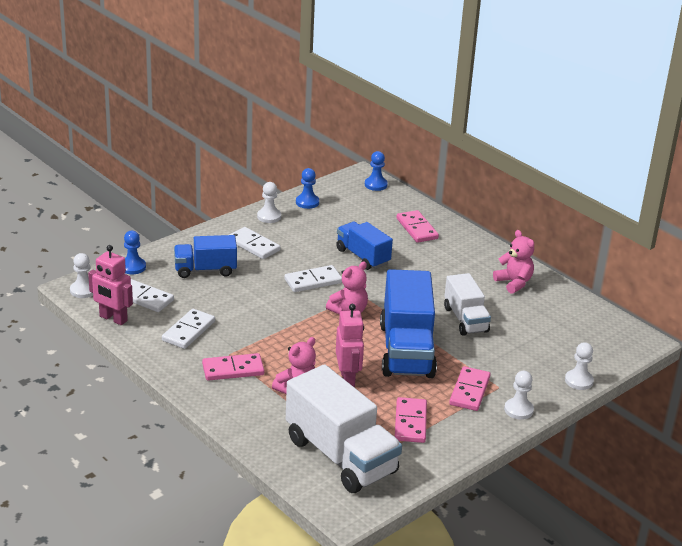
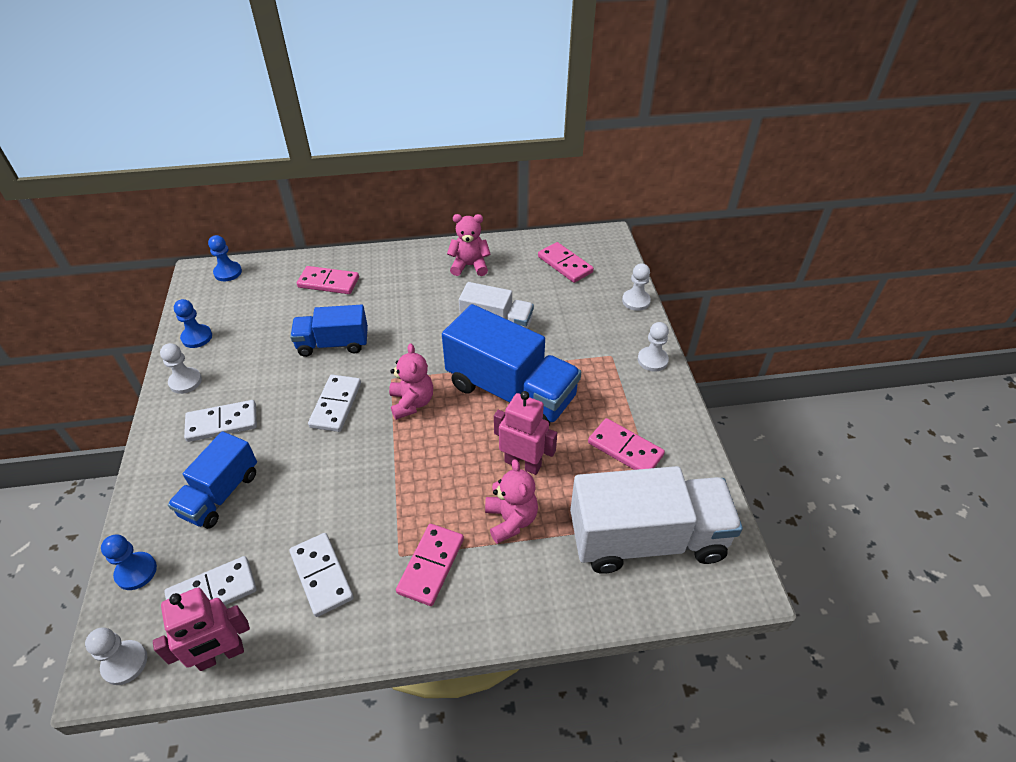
camera: 55 degrees left, 15 degrees up
pink domino [449,366,491,411] -> pink domino moved to [538,242,594,283]

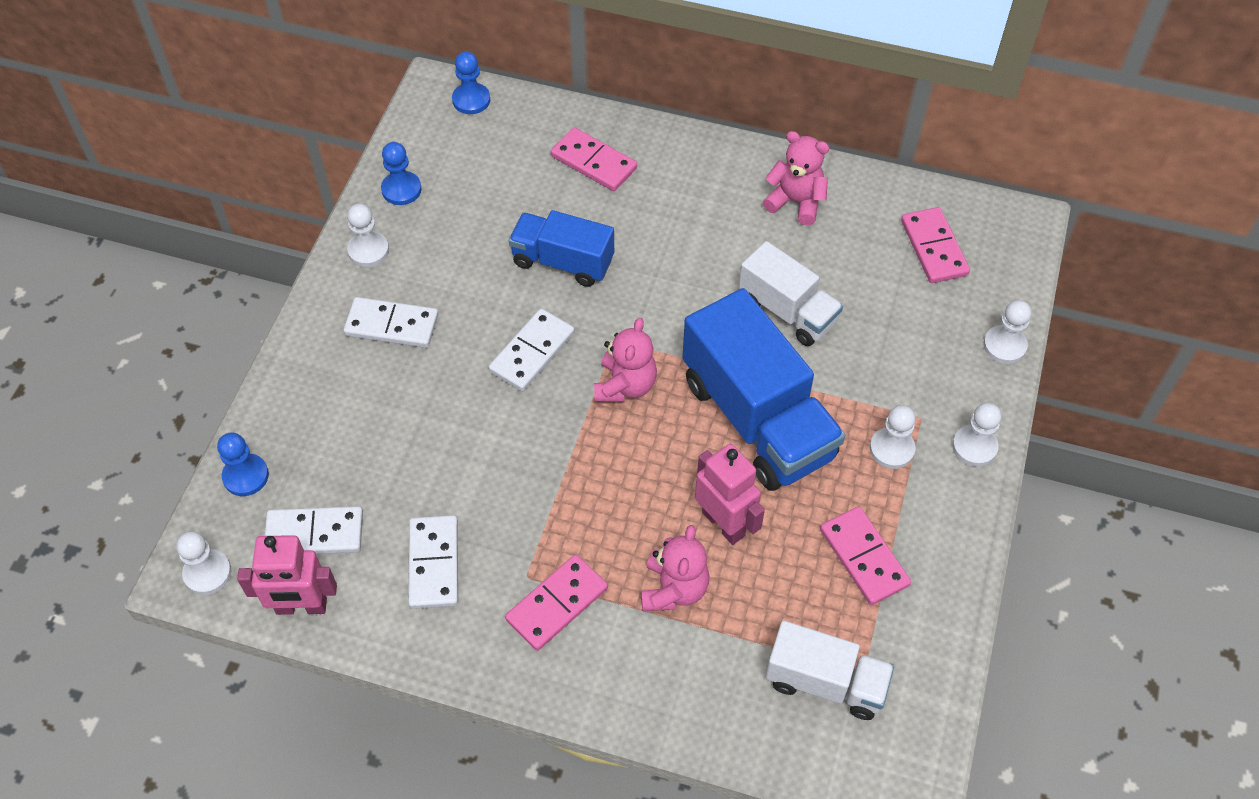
camera: 25 degrees right, 10 degrees up
blue truck [168,431,257,529] -> none
white truck [570,466,743,574] -> white truck [766,620,894,720], size x0.59
none -> white pawn [870,405,916,469]

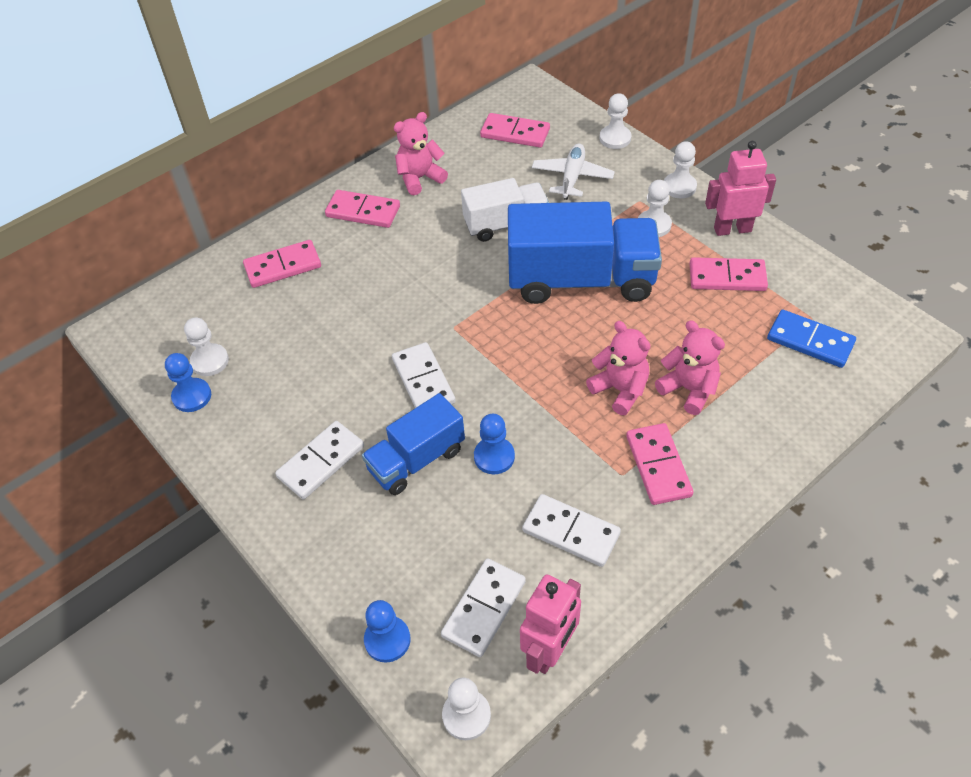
camera: 55 degrees left, 5 degrees down
white pawn [347,203,389,267] -> white pawn moved to [184,317,229,376]
blue pawn [452,51,490,114] -> blue pawn moved to [474,414,515,474]
blue truck [509,210,614,287] -> blue truck moved to [362,393,465,495]
pink teddy bear [594,318,657,402] -> pink teddy bear moved to [586,321,650,415]
pink robot [695,444,765,545] -> pink robot moved to [705,141,776,236]
white truck [766,620,894,720] -> blue domino [767,310,856,368]
none -> pink domino [325,190,400,228]
none -> white plane [532,143,615,200]

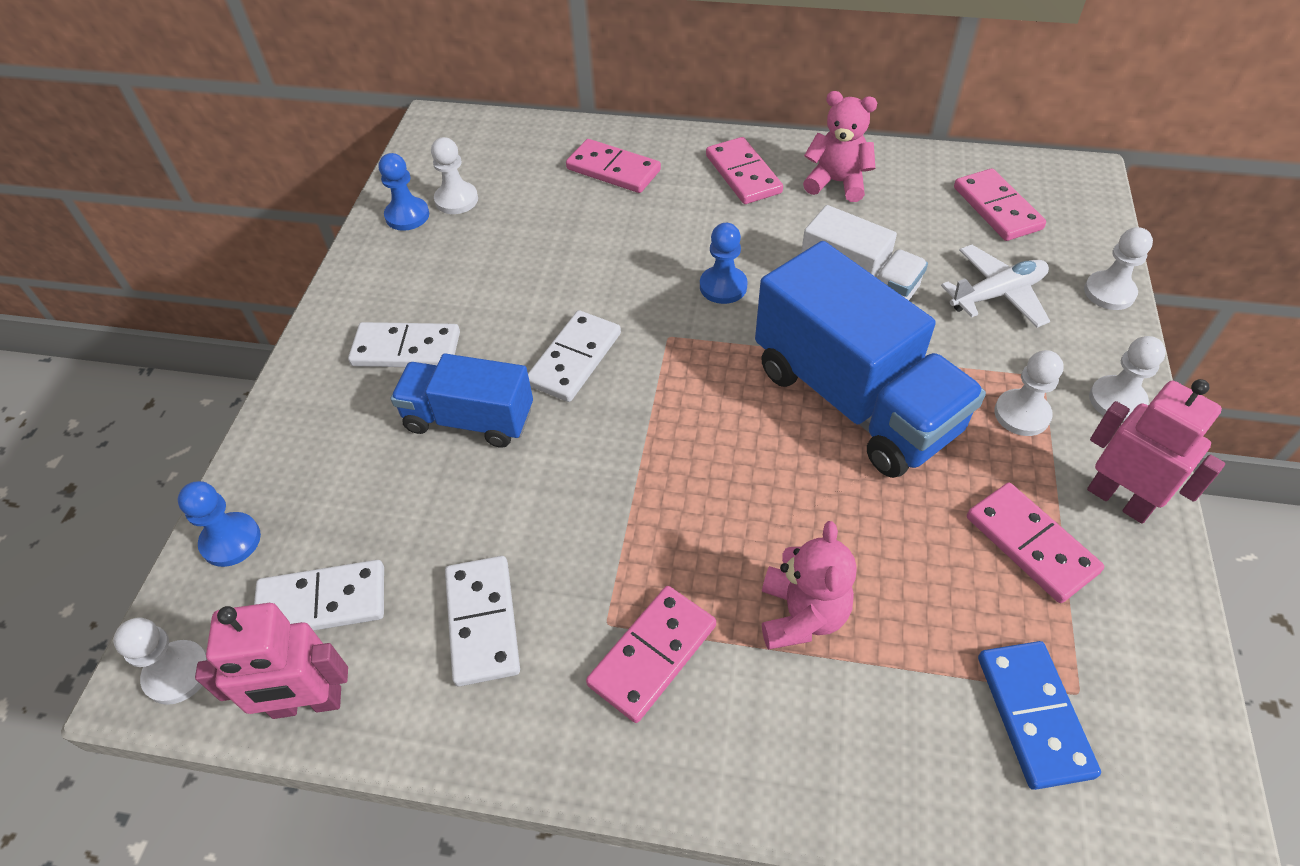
camera: 50 degrees right, 0 degrees up
blue pawn [474,414,515,474] -> blue pawn moved to [700,223,748,304]
pink teddy bear [586,321,650,415] -> none

